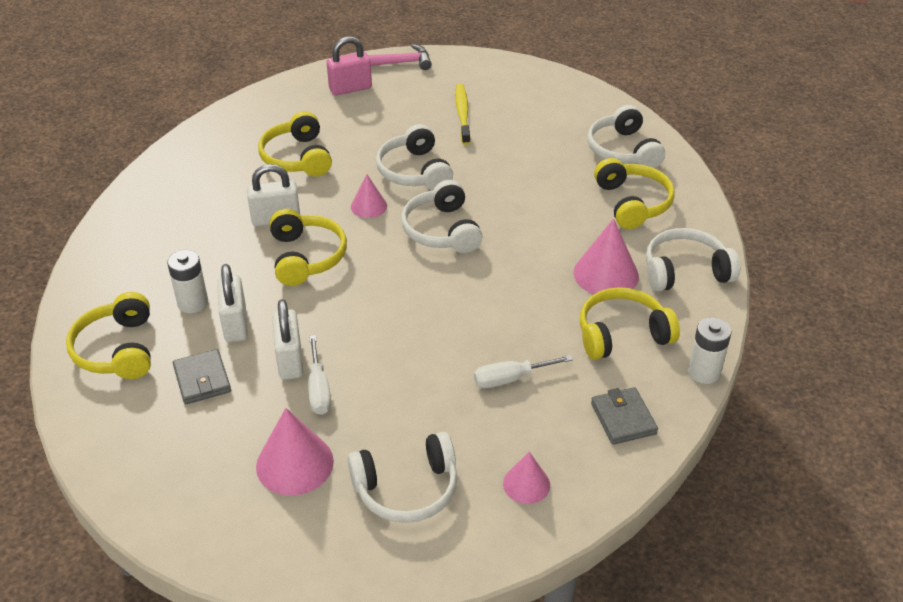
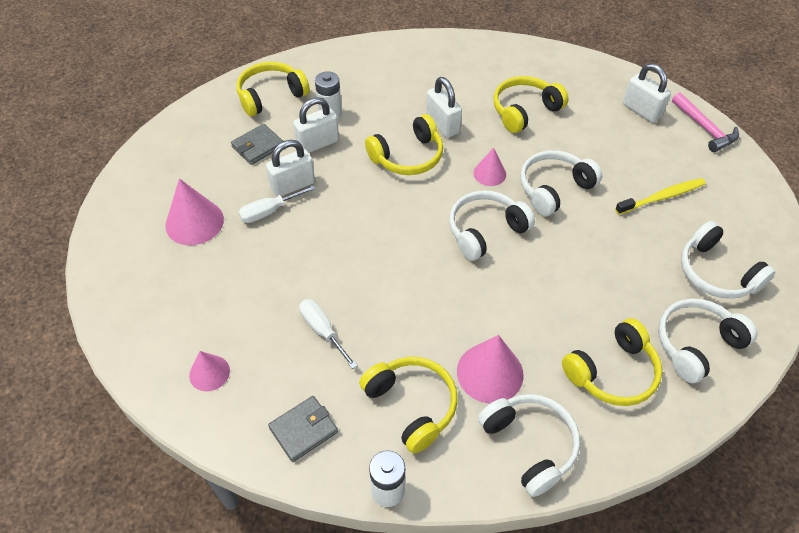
camera: 70 degrees right, 10 degrees up
pink padlock [327,36,372,95] -> white padlock [623,63,671,123]
white headphones [348,432,458,523] -> white headphones moved to [681,221,775,299]

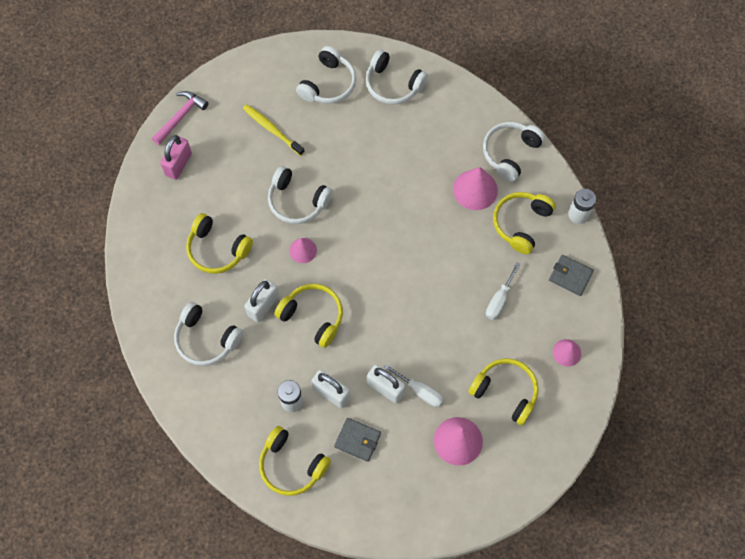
camera: 115 degrees left, 15 degrees up
white headphones [449,190,535,261] -> white headphones moved to [174,302,243,366]
yellow headphones [562,318,662,406] -> yellow headphones moved to [468,358,539,425]
white padlock [623,63,671,123] -> pink padlock [160,135,192,180]

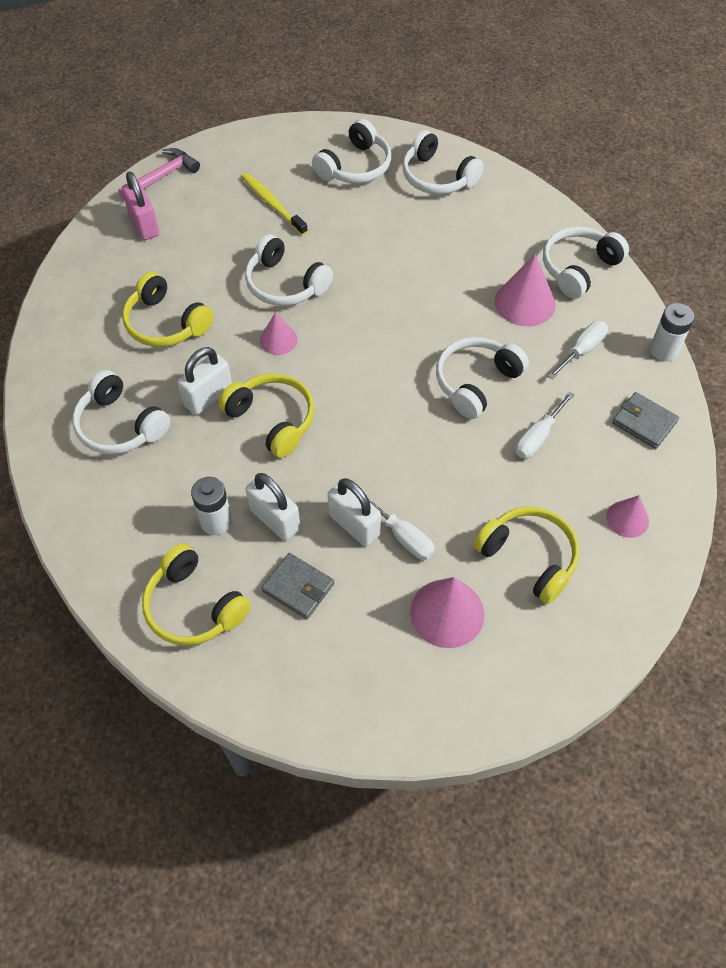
camera: 10 degrees right, 10 degrees down
pink padlock [160,135,192,180] -> pink padlock turned 60 degrees counterclockwise [122,171,159,240]
yellow headphones [493,192,556,254] -> white screwdriver [548,321,608,379]
none -> white headphones [436,337,529,419]

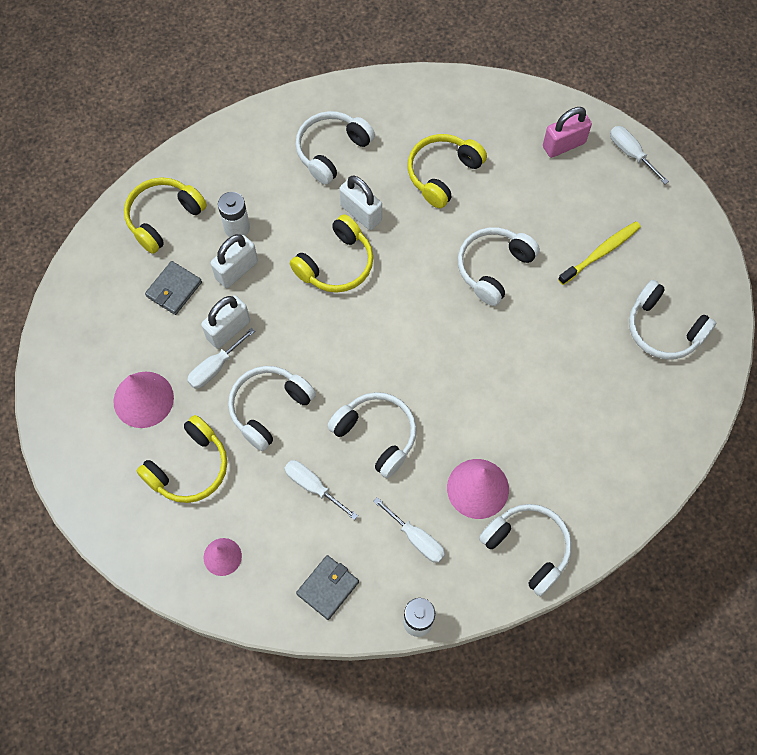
camera: 90 degrees right, 10 degrees up
pink hammer [118,148,200,201] -> white screwdriver [610,126,669,184]
pink cone [260,312,298,355] -> none
white headphones [402,130,484,194] -> white headphones moved to [228,366,316,451]

